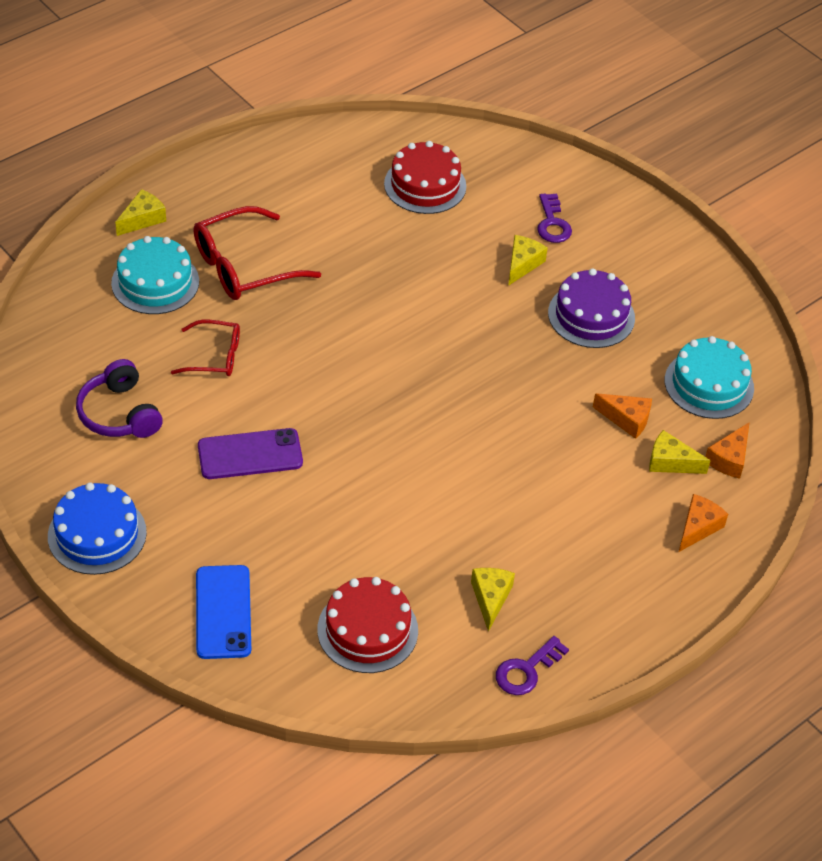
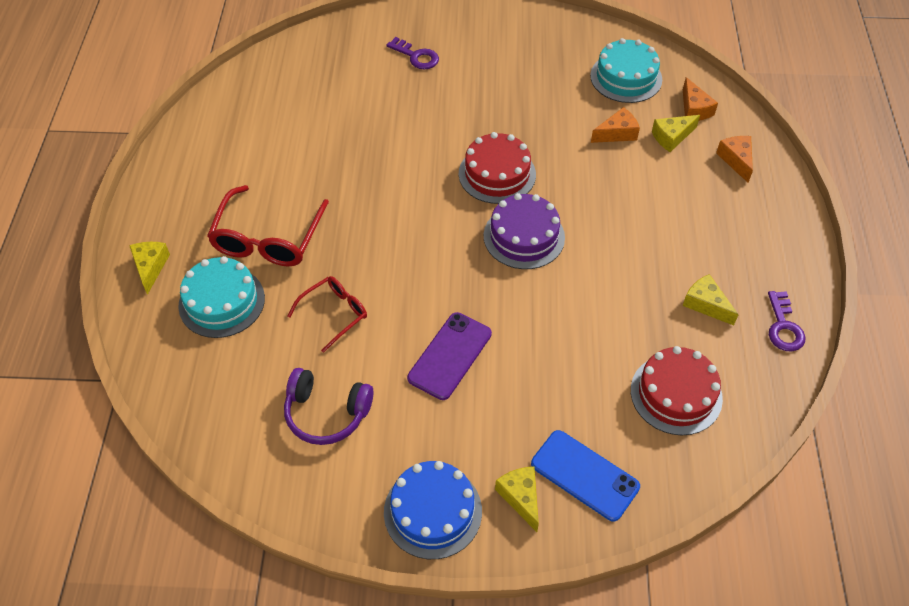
camera: 45 degrees left, 5 degrees up
red cake [384,141,466,214] -> red cake moved to [459,132,536,204]
yellow cheese [508,235,548,286] -> yellow cheese moved to [495,466,539,532]
purple cake [548,268,635,348] -> purple cake moved to [484,193,565,269]

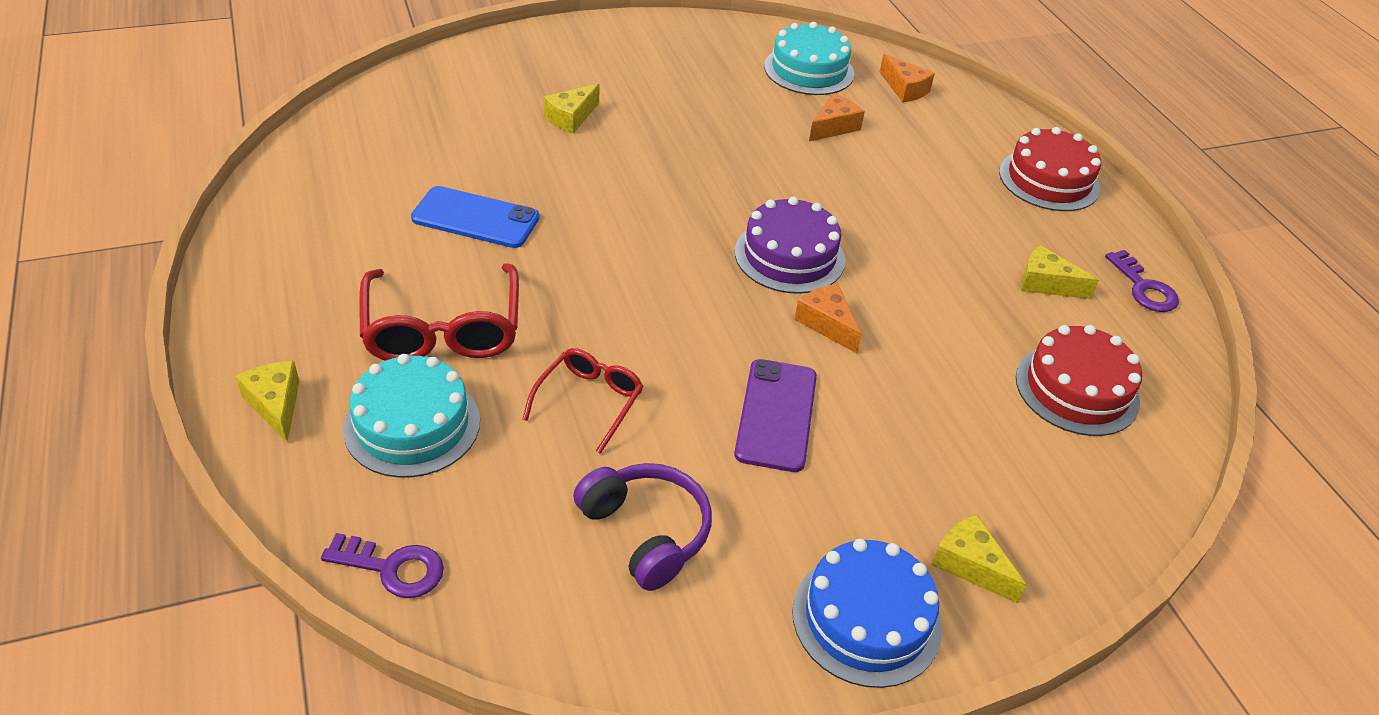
camera: 25 degrees left, 10 degrees down
purple headphones [284,368,373,445] -> purple headphones turned 120 degrees counterclockwise [573,463,712,591]
purple key [386,37,439,69] -> purple key moved to [321,533,444,598]
red cake [459,132,536,204] -> red cake moved to [999,127,1101,211]
blue phone [531,430,640,522] -> blue phone moved to [411,186,540,248]
yellow cheese [652,115,700,152] -> yellow cheese moved to [543,84,600,134]
orange cheese [716,136,753,183] -> orange cheese moved to [794,284,862,353]

